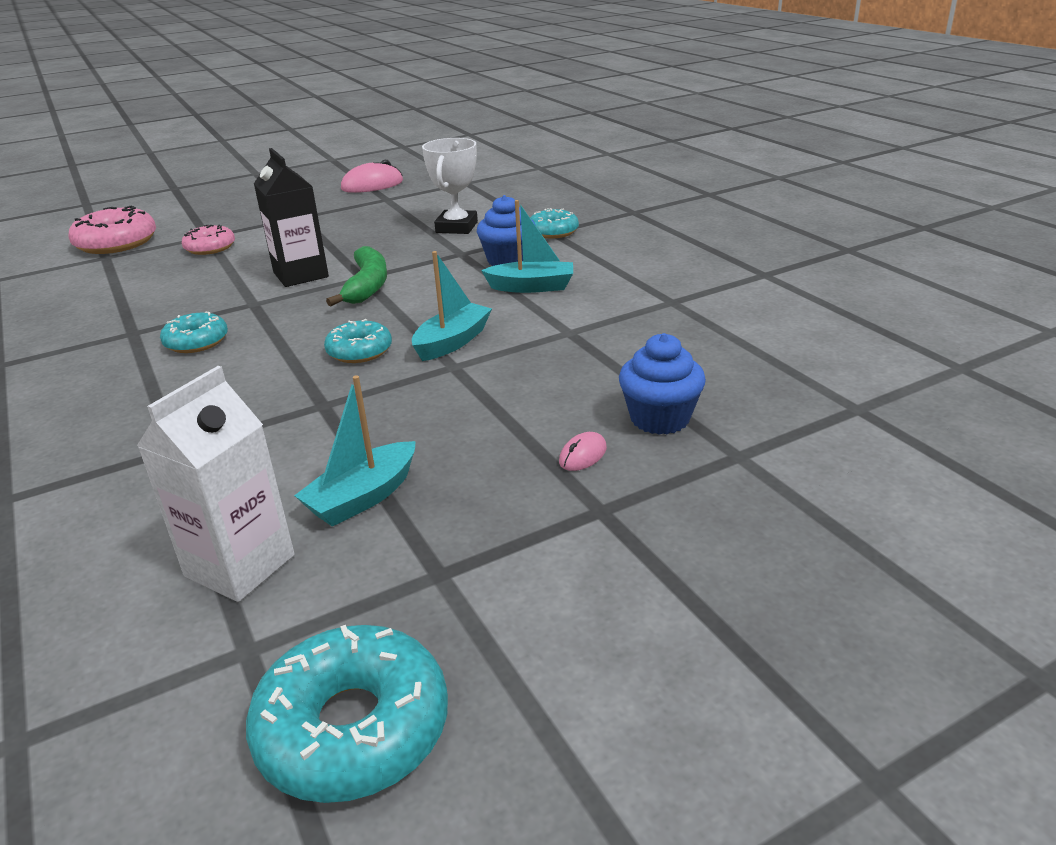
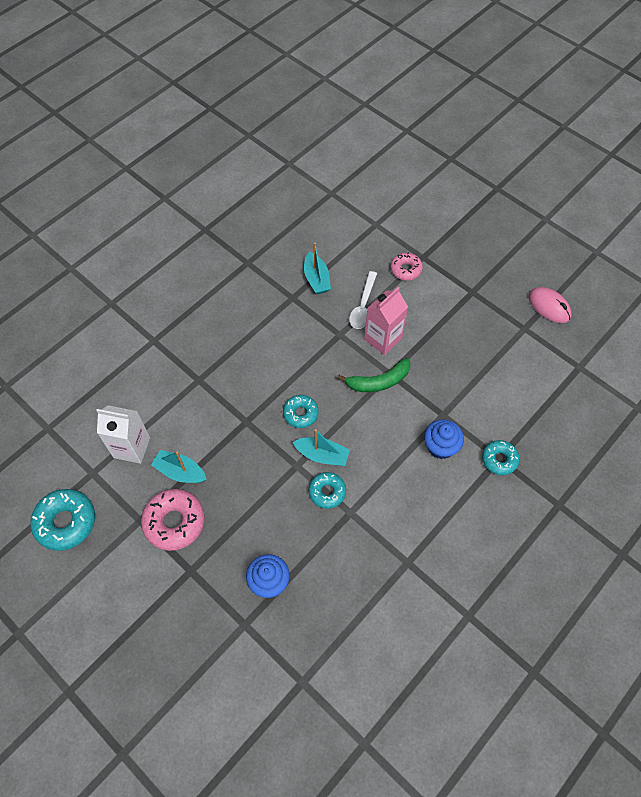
camera: 70 degrees right, 30 degrees up
pink donut [68,206,156,254] -> pink donut moved to [141,489,205,551]
turquoise donut [160,312,228,353] -> turquoise donut moved to [309,472,346,509]
black carton [254,148,329,287] -> pink carton [364,287,408,355]
white trophy [422,138,478,234] -> none
turquoise boat [481,200,573,293] -> turquoise boat moved to [304,242,331,294]
pink mouse [559,432,607,471] -> none
none -> white spoon [349,271,377,329]

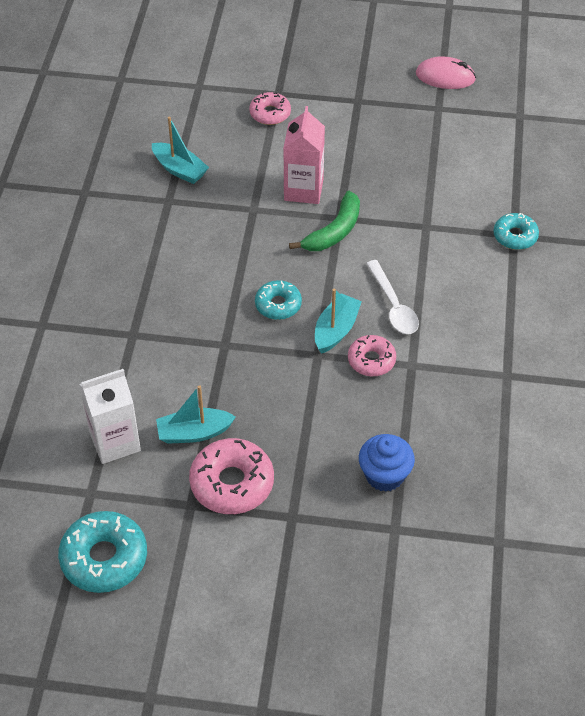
camera: 35 degrees left, 10 degrees down
turquoise boat [293,429,350,466] -> turquoise boat turned 45 degrees counterclockwise [315,289,362,354]
turquoise donut [309,472,346,509] -> pink donut [348,335,396,376]
white spoon [349,271,377,329] -> white spoon moved to [366,260,419,334]
blue cupcake [424,419,464,459] -> none

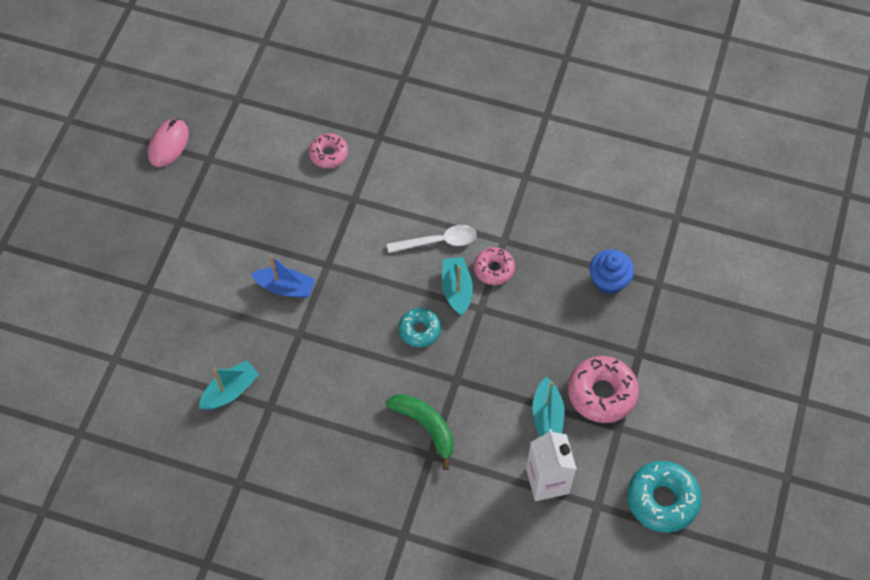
camera: 80 degrees left, 10 degrees up
pink donut [249,92,291,125] -> pink donut moved to [309,133,348,168]
pink carton [284,106,325,204] -> blue boat [251,255,315,298]
green banana [289,191,360,251] -> green banana moved to [386,394,453,470]
turquoise boat [315,289,362,354] -> turquoise boat turned 45 degrees clockwise [442,257,473,316]
turquoise donut [493,213,539,250] -> none

